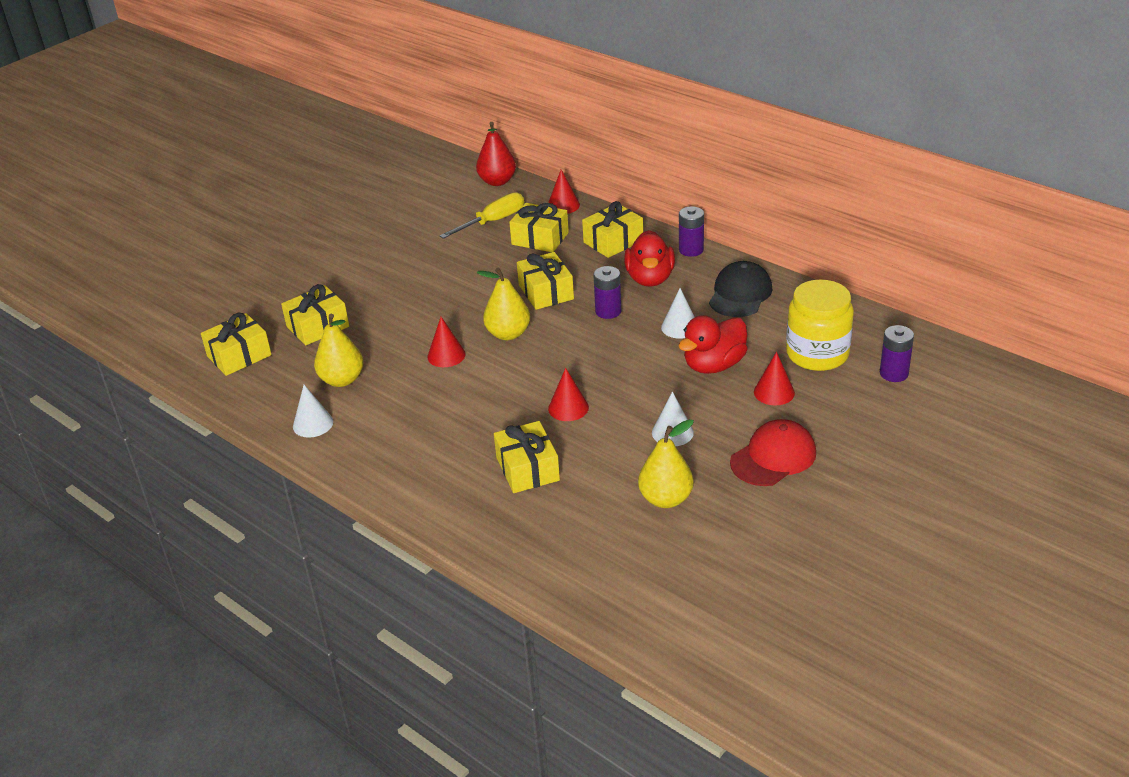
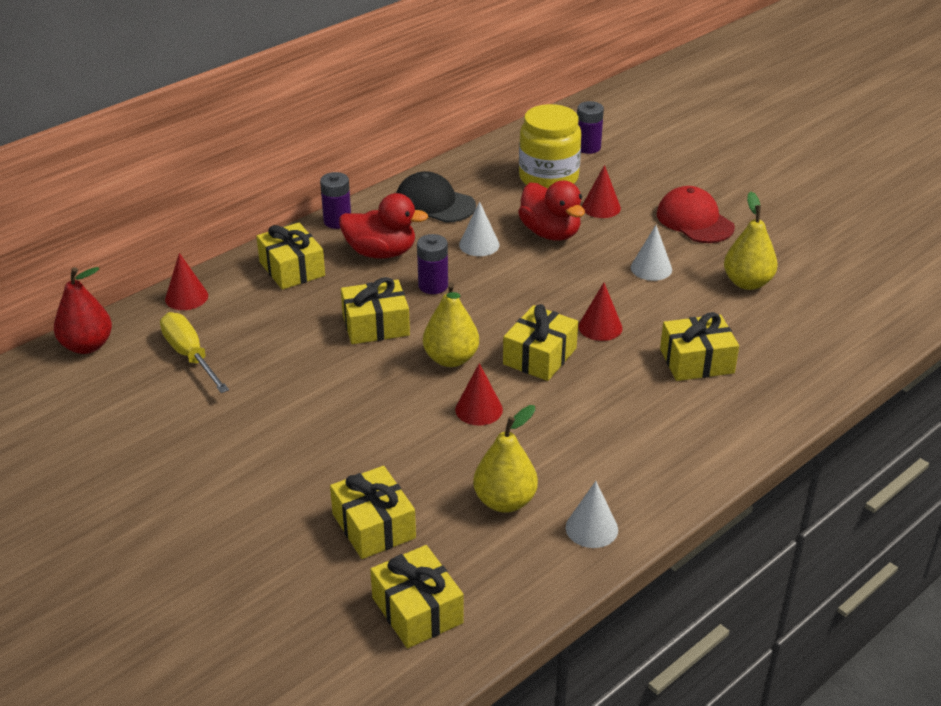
camera: 85 degrees left, 0 degrees up
yellow gift [509,203,569,252] -> yellow gift moved to [503,304,578,381]

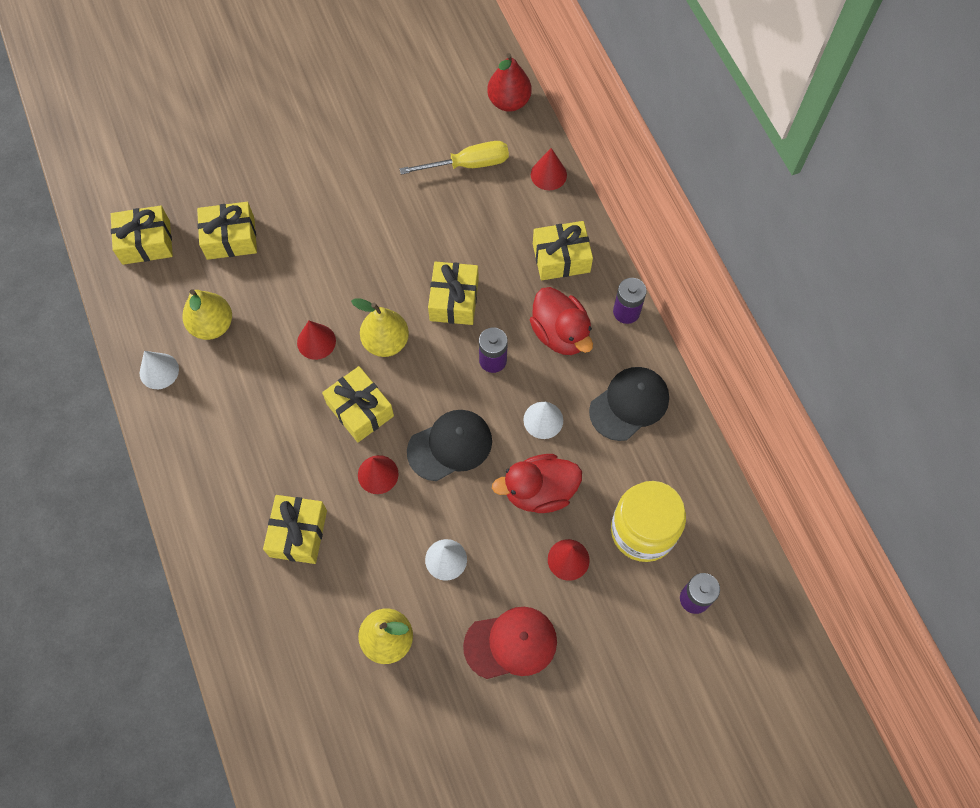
camera: 110 degrees right, 30 degrees up
red duck [339,193,428,259] -> red duck turned 60 degrees counterclockwise [530,287,593,355]
none -> black cap [407,410,492,481]

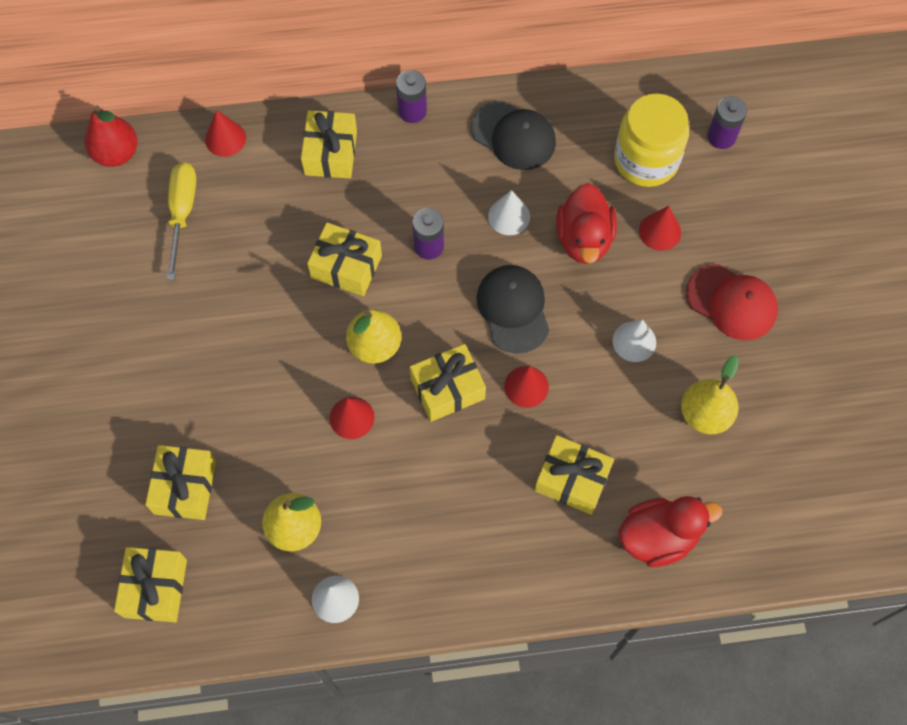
camera: 75 degrees left, 0 degrees up
red cap [463,607,557,679] -> red cap turned 120 degrees clockwise [686,264,778,340]
red duck [530,287,593,355] -> red duck moved to [619,496,722,567]
black cap [589,367,669,441] -> black cap turned 150 degrees clockwise [471,101,556,170]

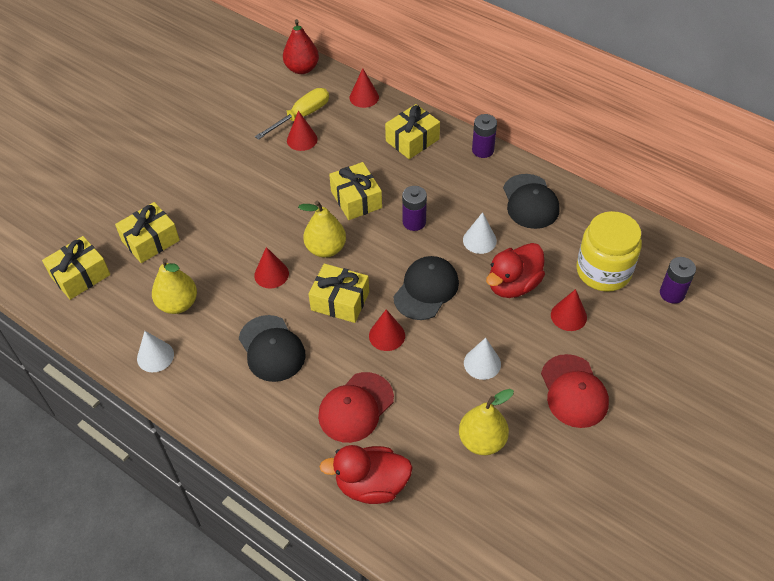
camera: 45 degrees right, 15 degrees down
yellow gift [534,435,614,515] -> red cap [318,372,394,443]
red duck [619,496,722,567] -> red duck turned 150 degrees clockwise [319,445,413,504]
none -> black cap [239,315,306,382]
none -> red cone [287,111,318,151]

